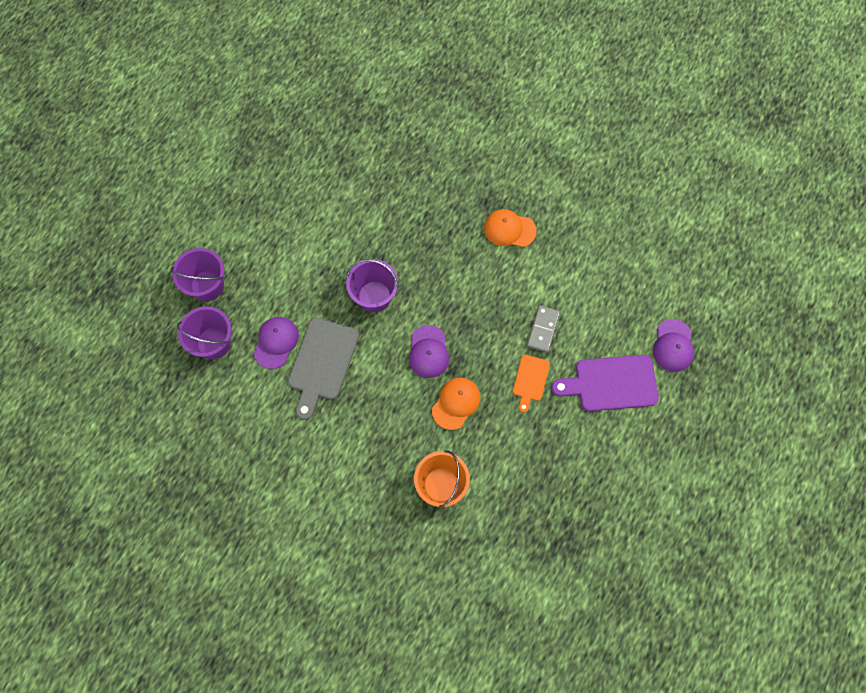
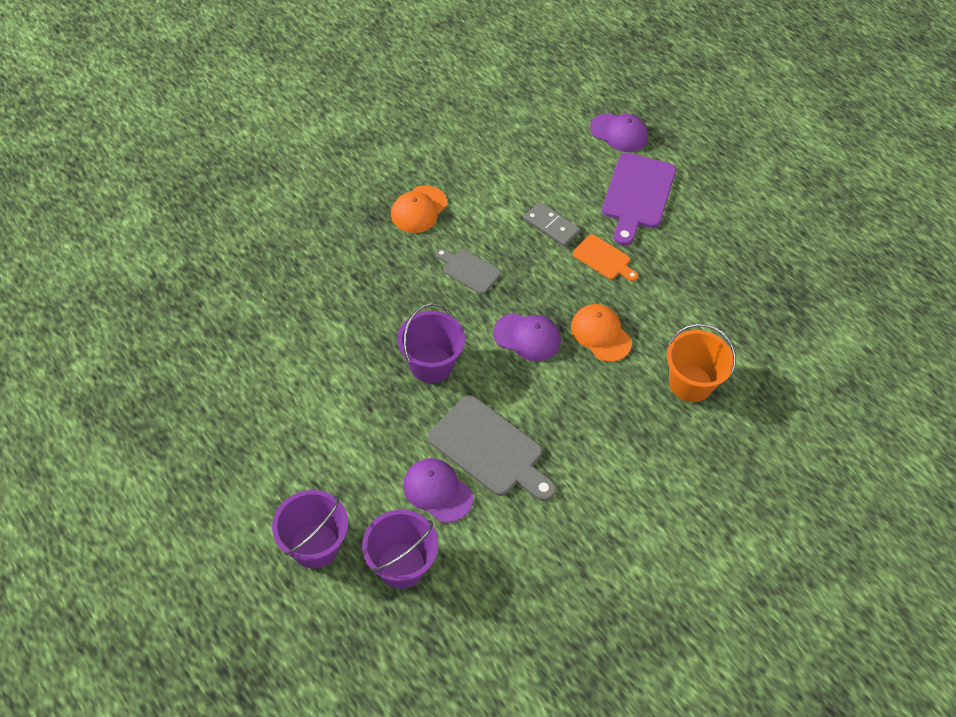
camera: 70 degrees left, 15 degrees down
none -> grey cutting board [436,248,501,294]

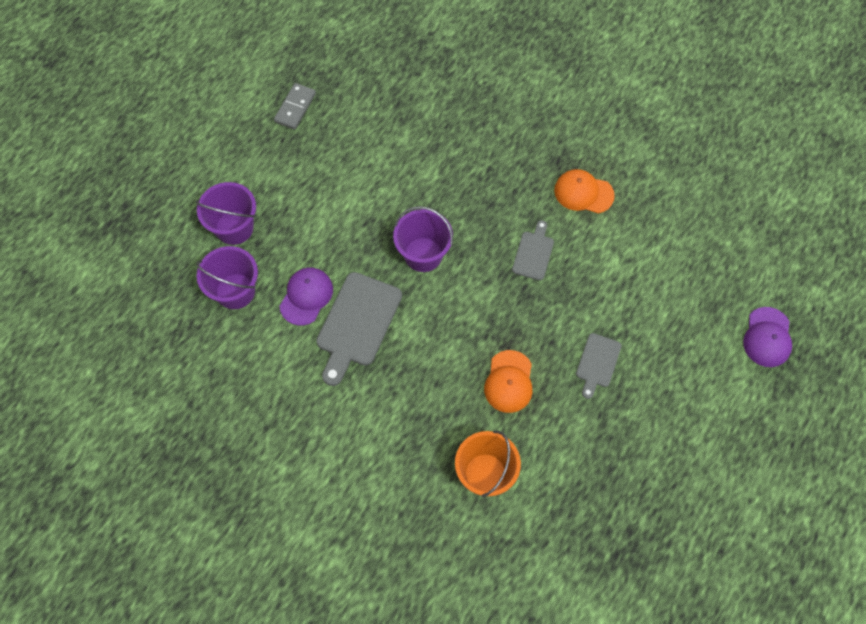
camera: 75 degrees right, 10 degrees up
purple cap [493,313,561,361] -> none
grey domino [523,202,581,247] -> grey domino moved to [274,83,316,130]
orange cap [571,304,632,362] -> orange cap turned 150 degrees clockwise [484,350,532,413]
orange cutting board [573,234,638,281] -> grey cutting board [576,333,622,399]
purple cutting board [602,152,676,246] -> none

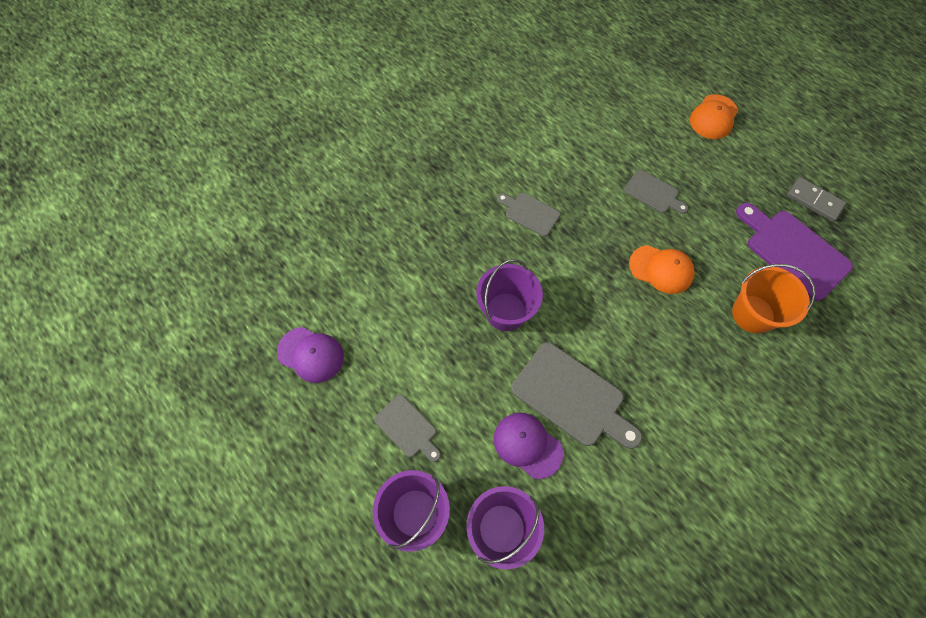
camera: 75 degrees left, 0 degrees up
grey domino [274,83,316,130] -> grey domino moved to [786,177,846,222]
orange cap [554,169,615,214] -> orange cap moved to [690,94,738,139]
purple cap [743,307,792,367] -> purple cap moved to [277,327,344,383]
none -> grey cutting board [374,395,441,462]
none -> purple cutting board [736,203,853,301]

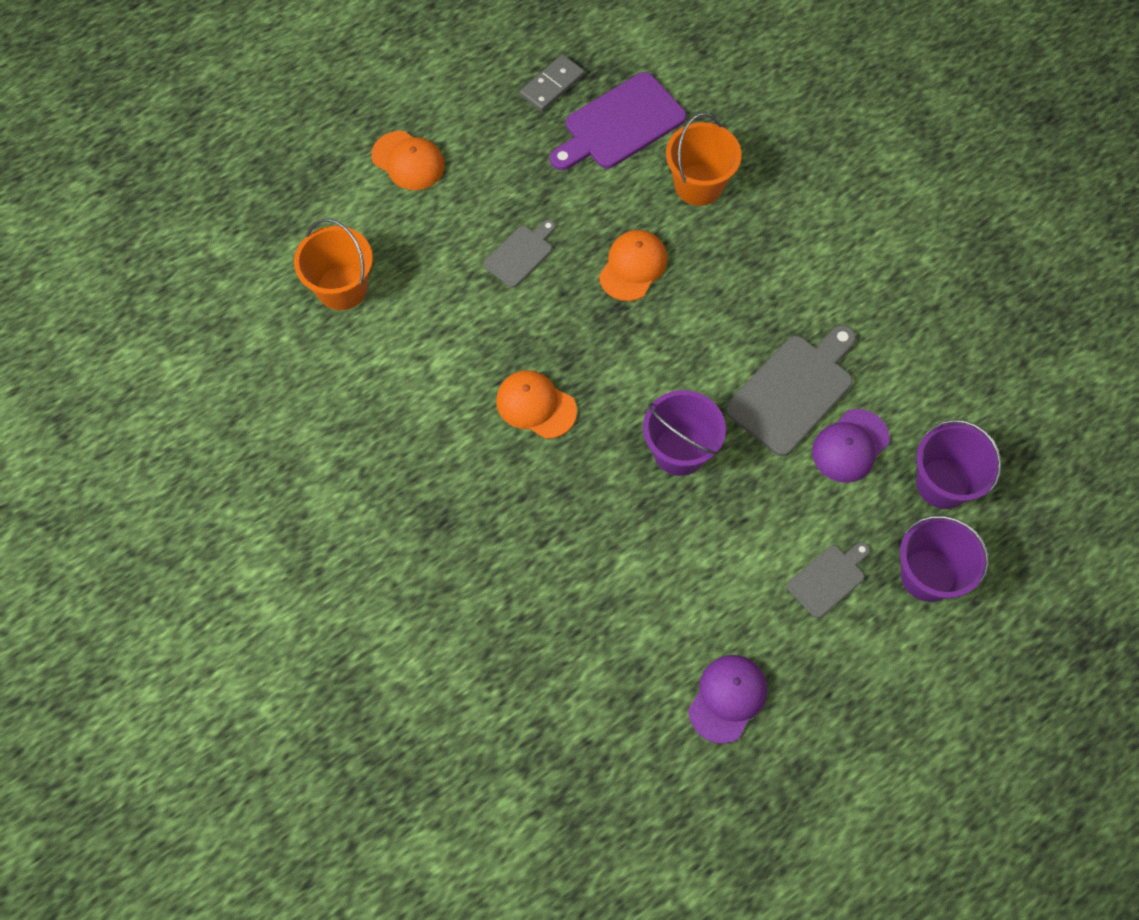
camera: 85 degrees left, 0 degrees up
grey cutting board [497,193,561,237] -> orange cap [496,370,577,439]
none -> orange bucket [294,218,373,310]

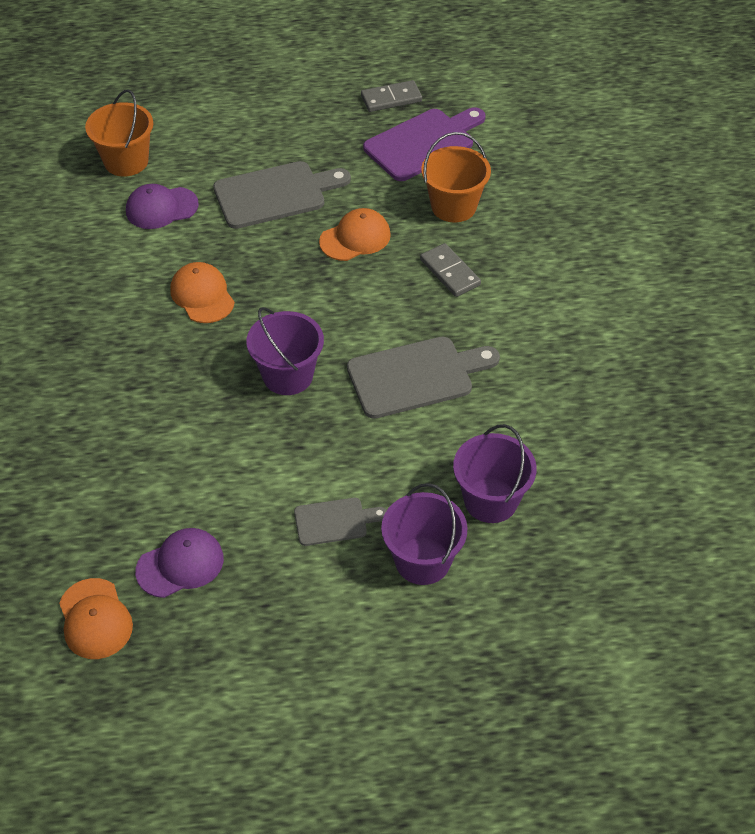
camera: 30 degrees right, 15 degrees down
orange cap [371,131,445,190] -> orange cap moved to [59,578,133,659]
grey cutting board [484,220,556,288] -> grey cutting board [213,161,351,229], size x1.79
purple cutting board [550,72,686,170] -> purple cutting board turned 150 degrees clockwise [363,107,486,181]
purple cap [812,409,890,483] -> purple cap moved to [126,184,199,229]
none -> grey domino [420,243,481,297]

